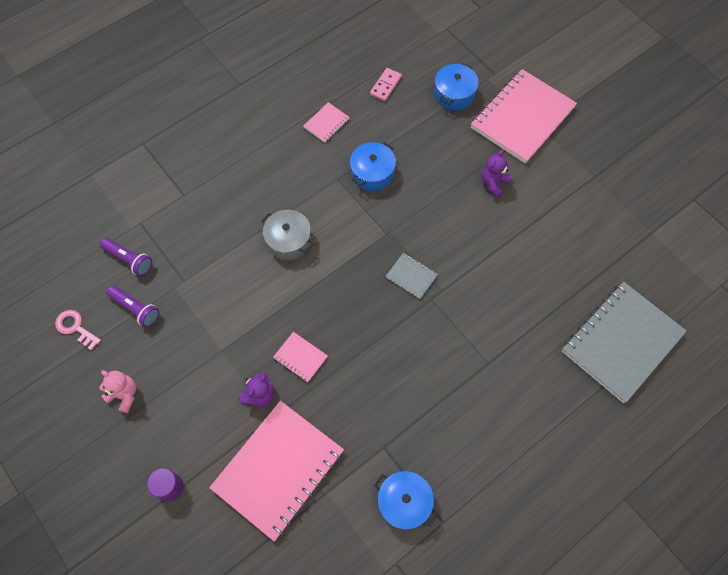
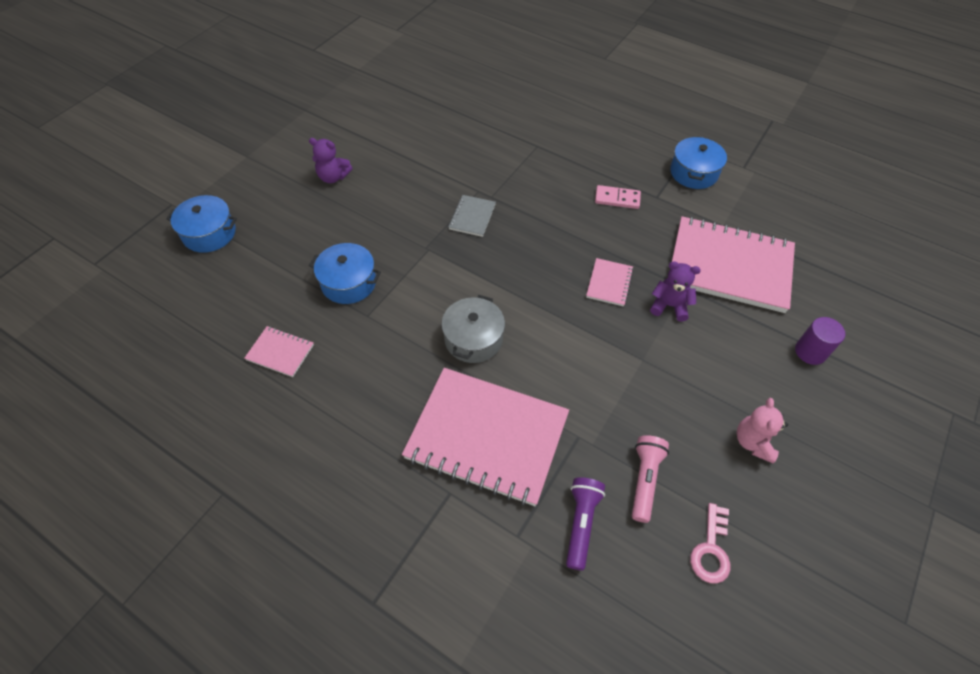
camera: 110 degrees left, 10 degrees down
purple flashlight [106,286,159,327] -> pink flashlight [632,435,669,523]
pink domino [370,68,402,101] -> pink domino moved to [595,185,641,209]
pink notebook [471,69,577,164] -> pink notebook moved to [402,368,569,506]
grey notebook [562,282,687,403] -> none

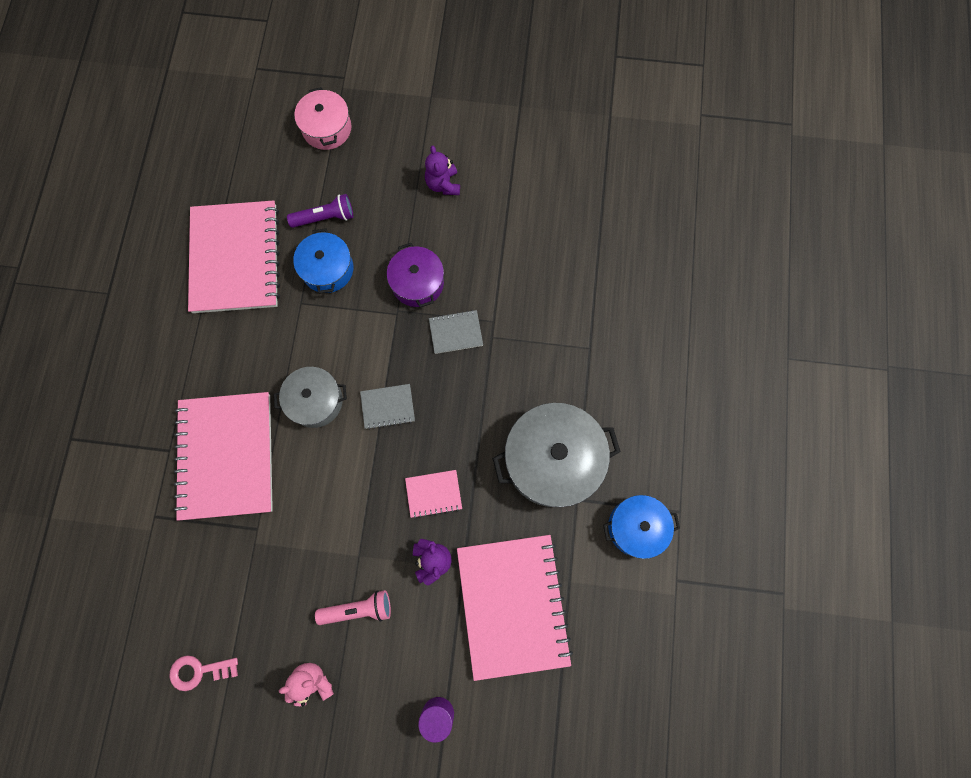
camera: 65 degrees right, 20 degrees up
blue pot [166,195,237,253] -> pink pot [294,87,352,150]
pink notebook [245,326,314,377] -> pink notebook [188,201,280,313], size x2.34
purple flashlight [566,477,605,570] -> purple flashlight moved to [287,194,353,228]
pink domino [595,185,641,209] -> grey pot [493,403,621,507]
pink flashlight [632,435,669,523] -> pink flashlight moved to [315,590,391,625]
none -> grey notebook [360,384,415,430]
none -> purple pot [387,243,444,308]

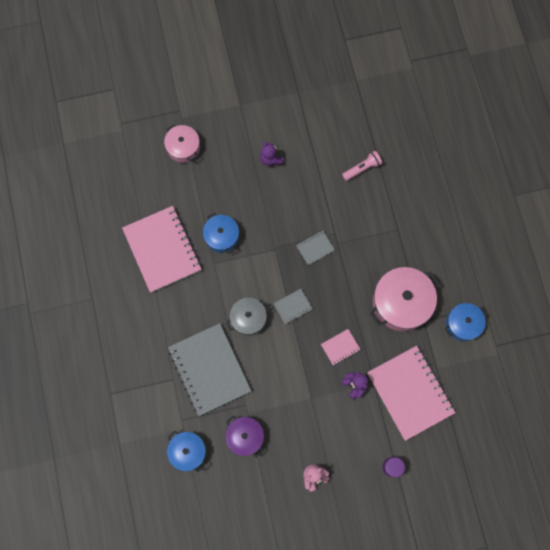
camera: 20 degrees left, 0 degrees up
pink key [170,655,238,691] -> none
pink notebook [174,392,273,521] -> grey notebook [168,323,251,416]
purple flashlight [287,194,353,228] -> none
pink flashlight [315,590,391,625] -> pink flashlight moved to [342,151,382,181]
purple pot [387,243,444,308] -> purple pot moved to [225,415,264,457]
grey pot [493,403,621,507] -> pink pot [370,267,440,331]
none -> blue pot [167,431,206,472]

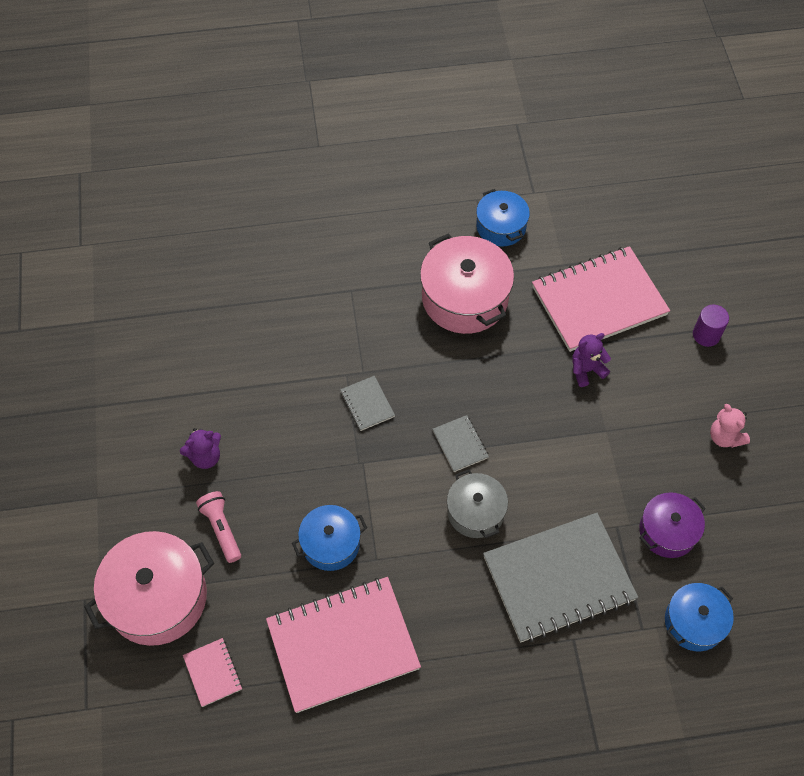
camera: 85 degrees left, 15 degrees down
pink pot [164,124,200,163] -> pink pot [84,531,214,646], size x1.67
pink notebook [321,329,361,365] -> pink notebook moved to [183,638,242,707]
pink flashlight [342,151,382,181] -> pink flashlight moved to [196,491,241,563]

